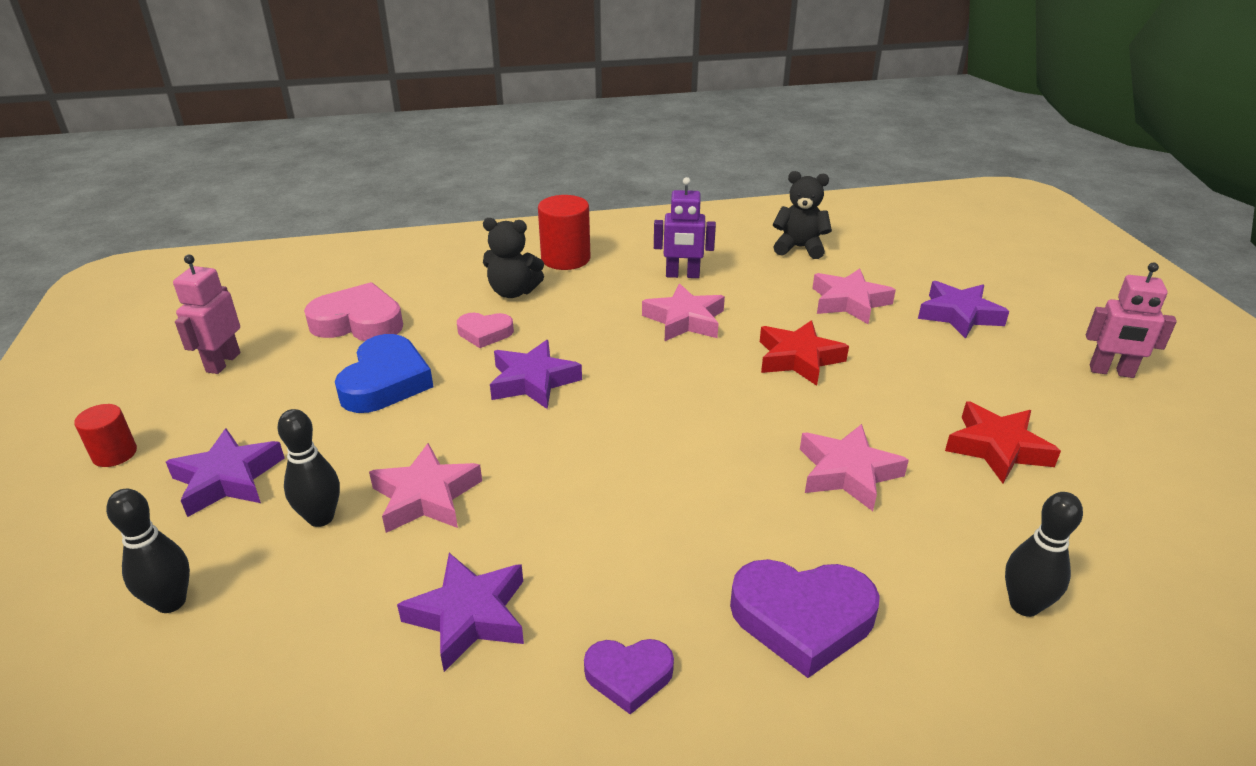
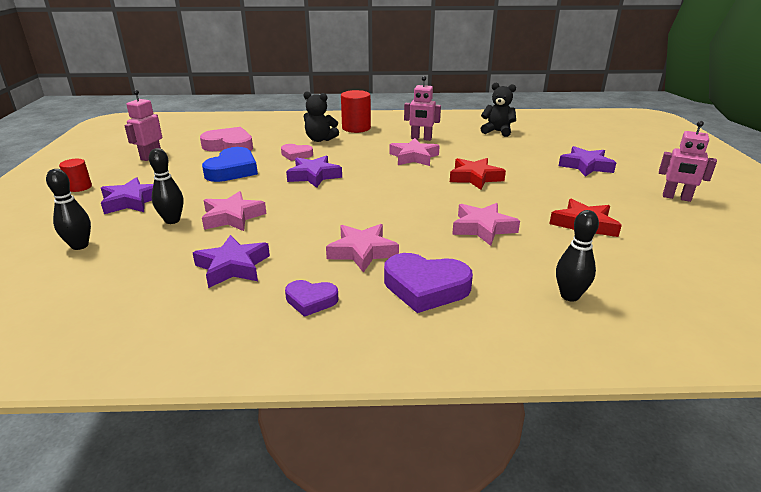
camera: 10 degrees right, 5 degrees down
purple robot [654,177,716,278] -> pink robot [404,76,441,141]
pink star [812,268,896,324] -> pink star moved to [326,224,399,273]

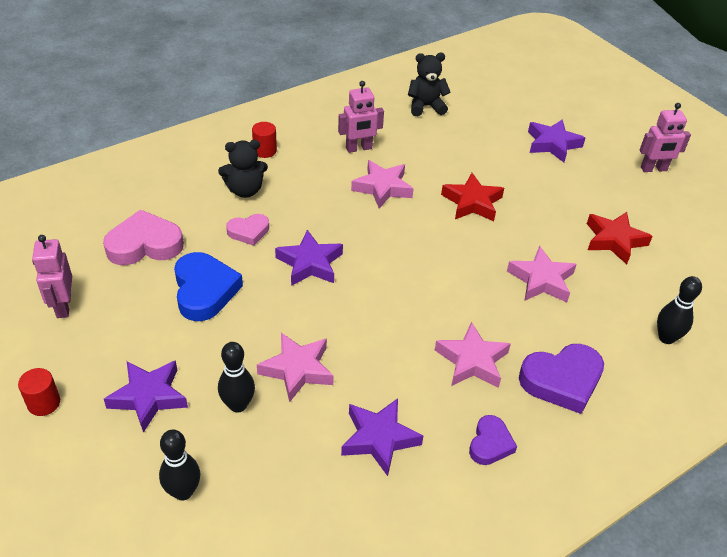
camera: 35 degrees left, 15 degrees up
purple heart [285,280,338,317] -> purple heart turned 45 degrees counterclockwise [469,415,517,465]
red cylinder [341,90,371,133] -> red cylinder [252,122,277,158], size x0.60

